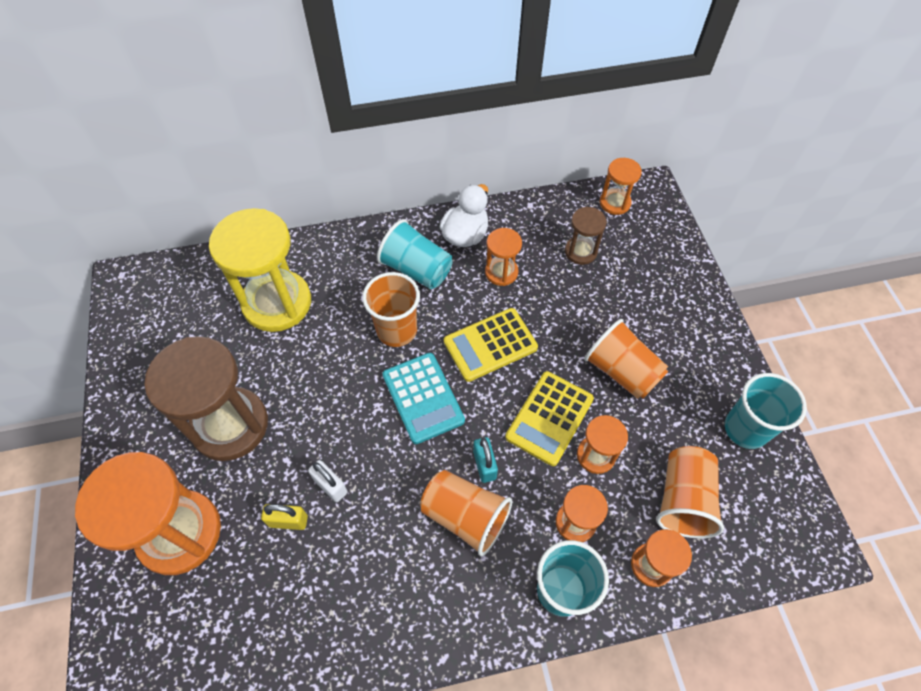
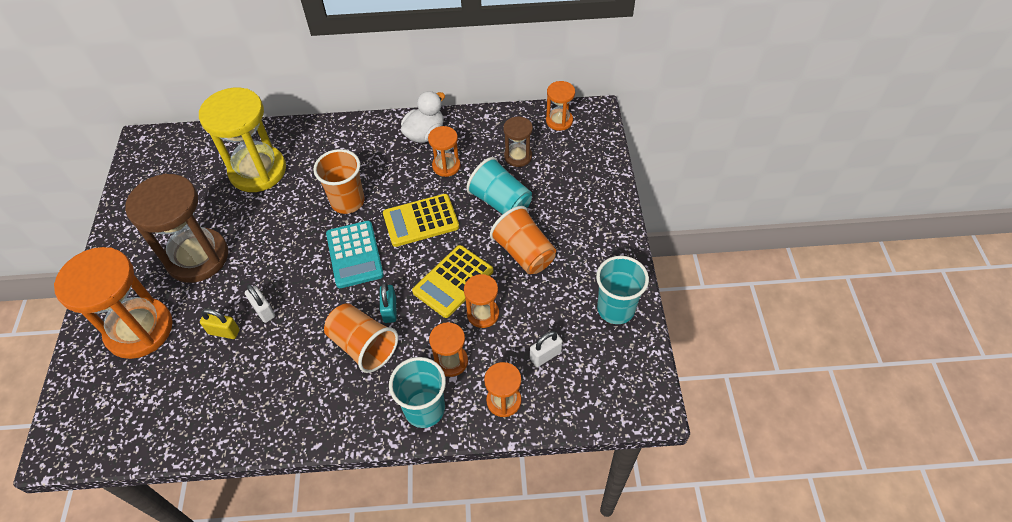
camera: 10 degrees right, 5 degrees down
turquoise cup [377,219,453,289] -> turquoise cup moved to [466,157,532,214]
orange cup [656,446,724,538] -> white padlock [530,331,562,367]

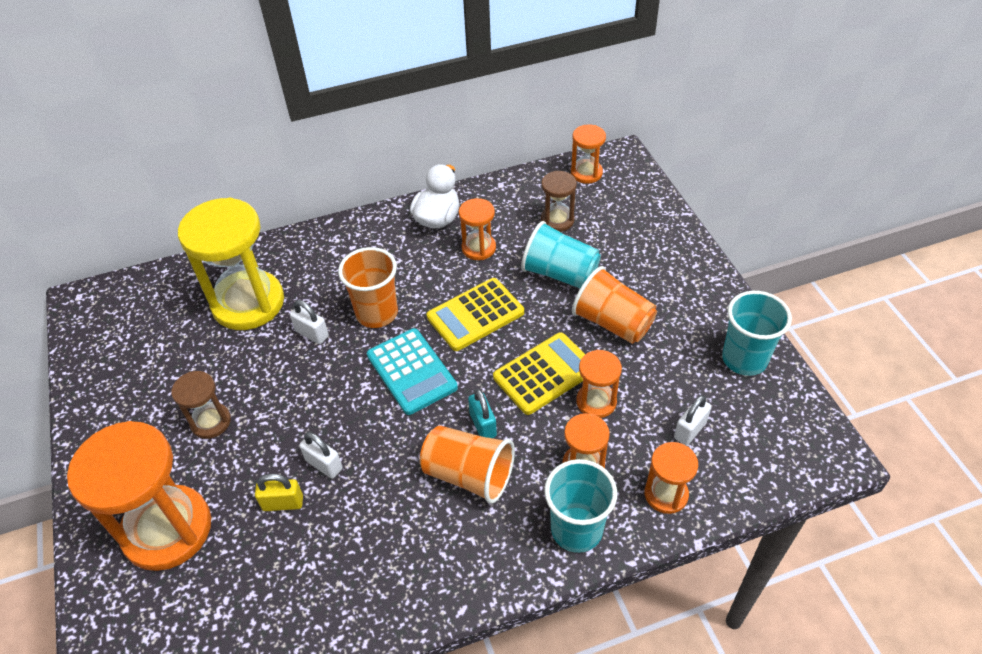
camera: 15 degrees left, 5 degrees down
brown hourglass [125,174,228,283] -> brown hourglass [171,371,231,439], size x0.50
yellow calculator [412,245,493,318] -> yellow calculator turned 150 degrees counterclockwise [493,332,585,415]
none -> white padlock [290,300,329,344]

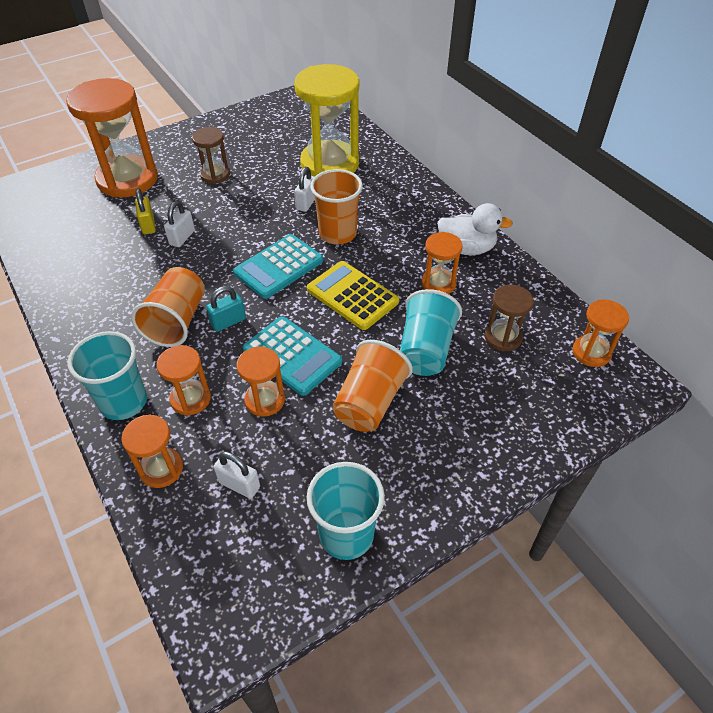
camera: 75 degrees right, 0 degrees up
yellow calculator [493,332,585,415] -> turquoise calculator [243,316,342,396]

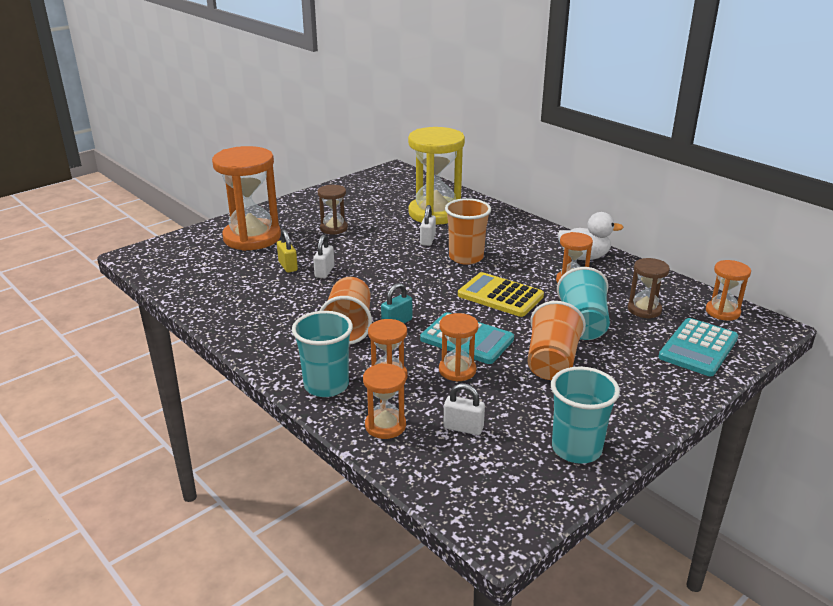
camera: 10 degrees left, 20 degrees down
turquoise calculator [233,234,323,299] -> turquoise calculator moved to [658,318,738,376]

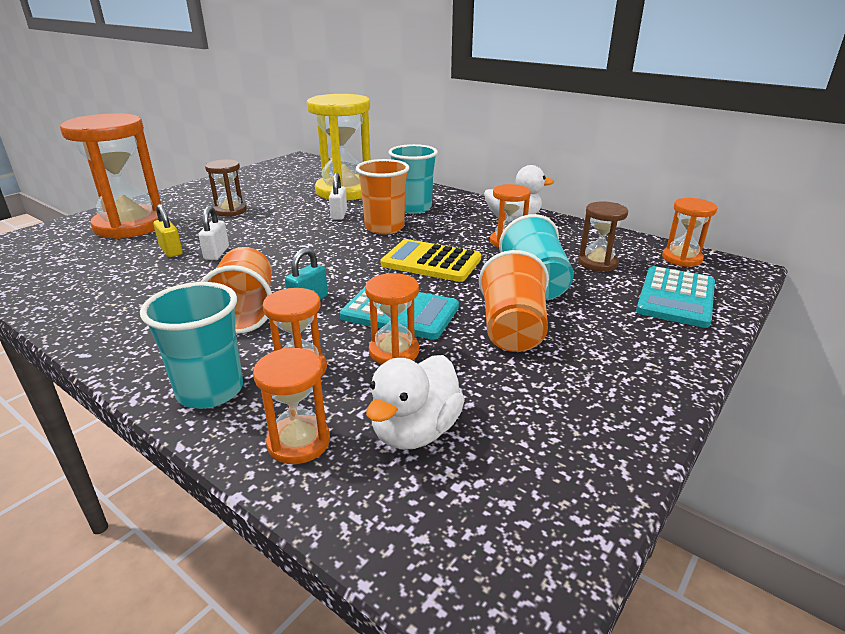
camera: 10 degrees left, 0 degrees up
white padlock [443,383,485,435] -> white duck [366,355,465,450]
turquoise cup [551,366,620,463] -> turquoise cup moved to [389,144,438,214]

